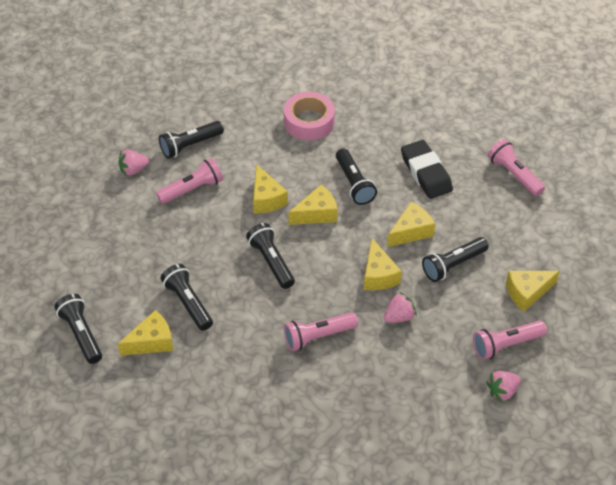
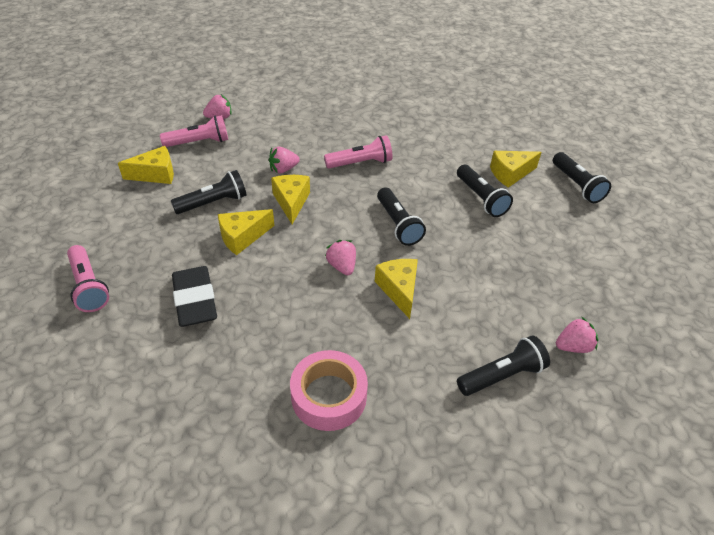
camera: 175 degrees left, 5 degrees down
pink flashlight [156,158,223,204] -> none
yellow cheese [288,185,338,225] -> pink strawberry [325,240,356,275]
black flashlight [336,148,377,205] -> none

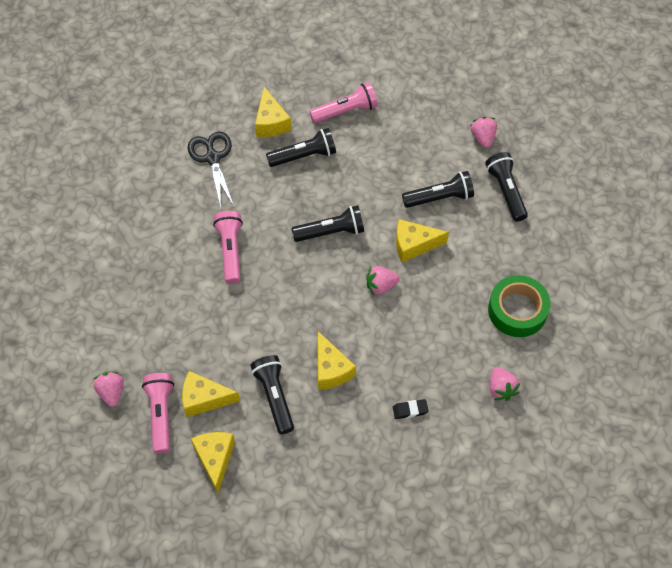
camera: 80 degrees left, 15 degrees up
pink flashlight [67,245,109,312] -> pink flashlight moved to [309,82,378,123]
black eraser [172,266,217,327] -> black eraser [393,399,429,419], size x0.45
pink strawberry [269,147,300,174] -> pink strawberry moved to [490,367,520,401]
yellow cheese [271,175,310,224] -> yellow cheese moved to [182,371,240,417]
pink tape [290,350,368,431] -> green tape [488,275,551,337]
black flashlight [553,152,611,203] -> black flashlight moved to [402,171,474,208]
none -> black scissors [188,132,234,207]

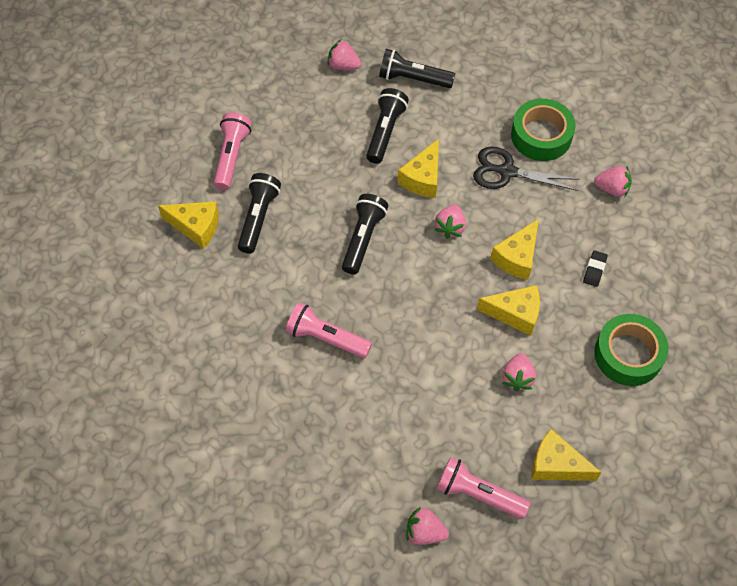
camera: 60 degrees left, 0 degrees up
yellow cheese [182,371,240,417] -> yellow cheese moved to [491,219,539,280]
black scissors [188,132,234,207] -> black scissors moved to [473,146,579,191]
black flashlight [250,355,294,434] -> pink strawberry [502,353,536,391]
none -> green tape [594,314,669,386]

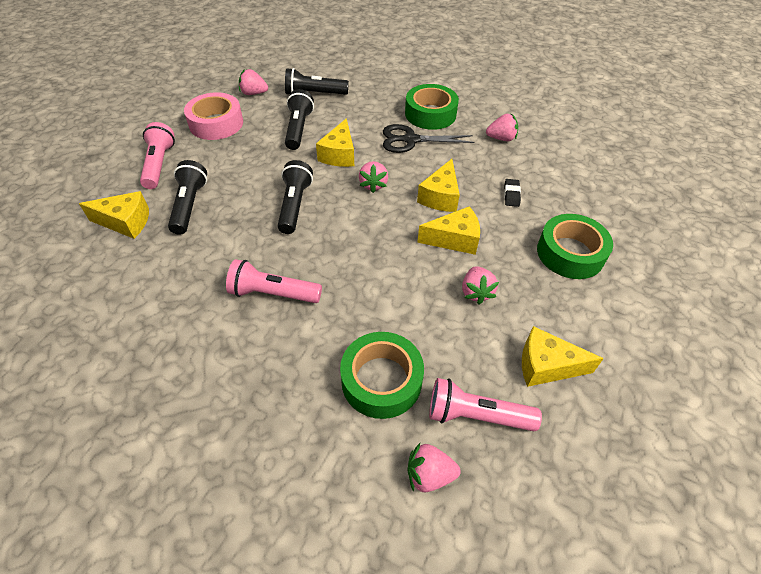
camera: 15 degrees left, 10 degrees down
none -> pink tape [184,92,243,140]
none -> green tape [340,332,424,419]

